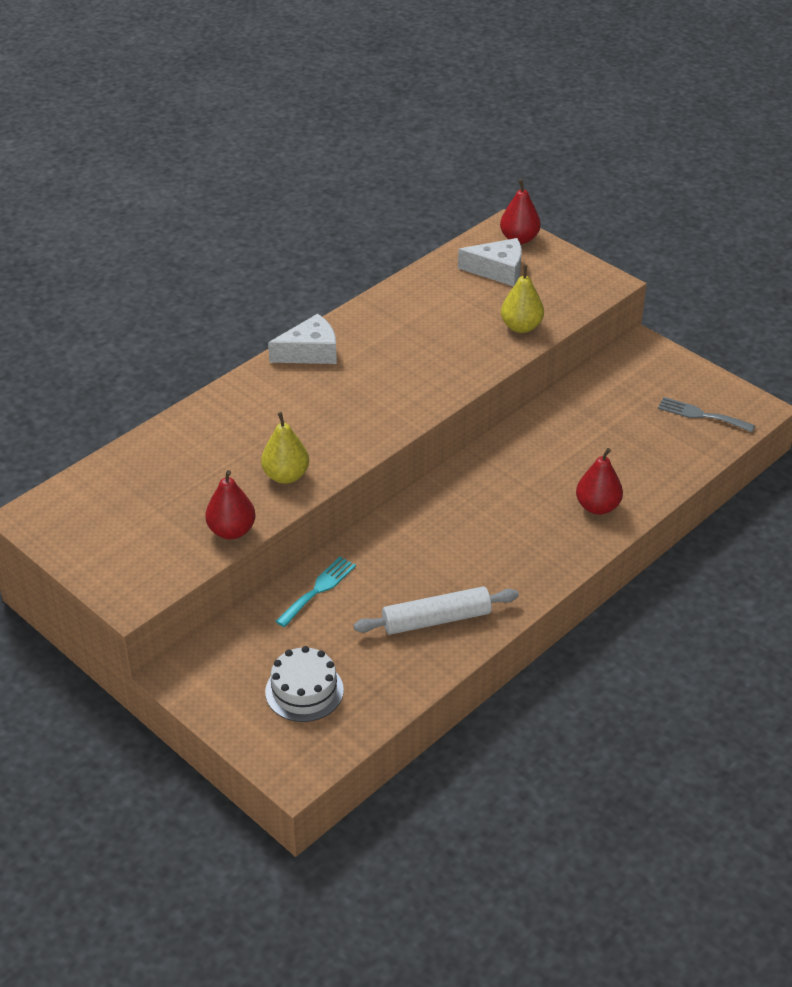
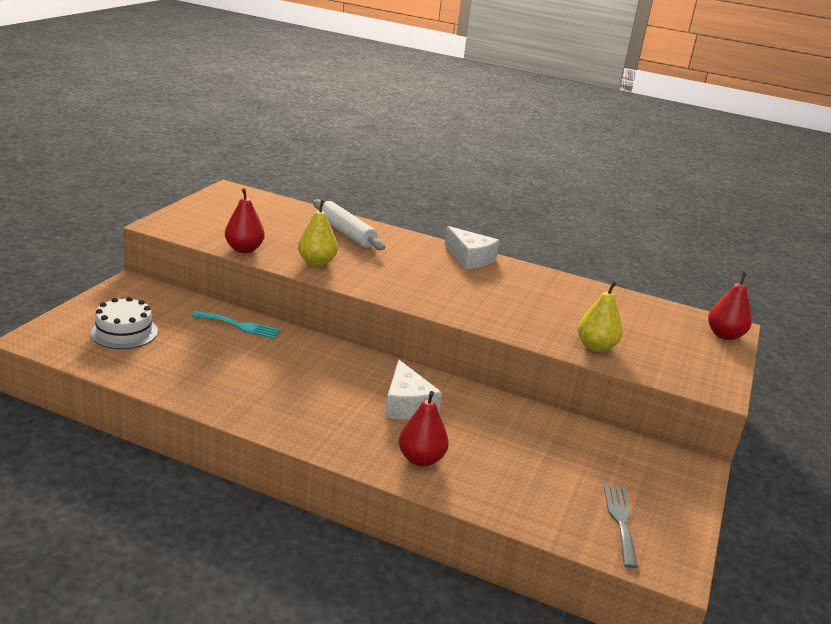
camera: 65 degrees right, 15 degrees down
white rolling pin [353,586,519,635] -> white rolling pin moved to [313,199,385,250]
white cheese [458,238,522,287] -> white cheese moved to [385,360,442,420]

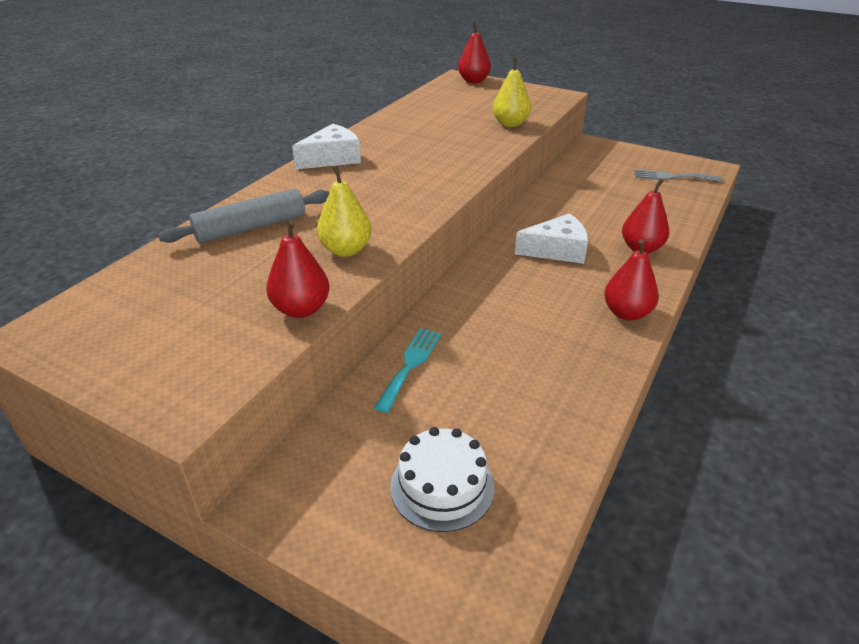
camera: 80 degrees left, 10 degrees up
white rolling pin [313,199,385,250] -> grey rolling pin [158,189,330,243]
none -> red pear [604,239,659,321]

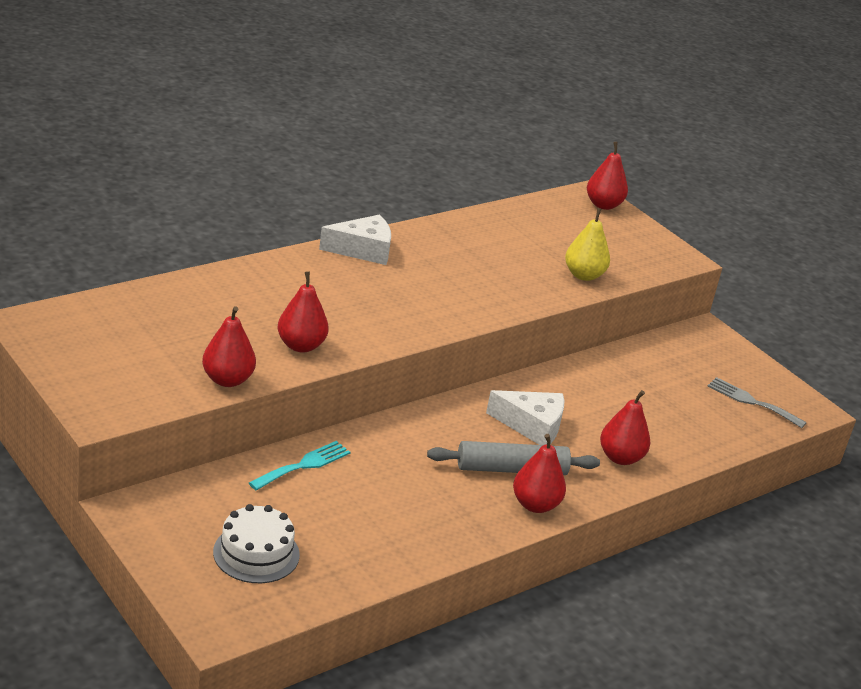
camera: 20 degrees right, 5 degrees down
grey rolling pin [158,189,330,243] -> grey rolling pin moved to [427,441,600,475]
yellow pear [317,165,372,257] -> red pear [278,271,329,352]

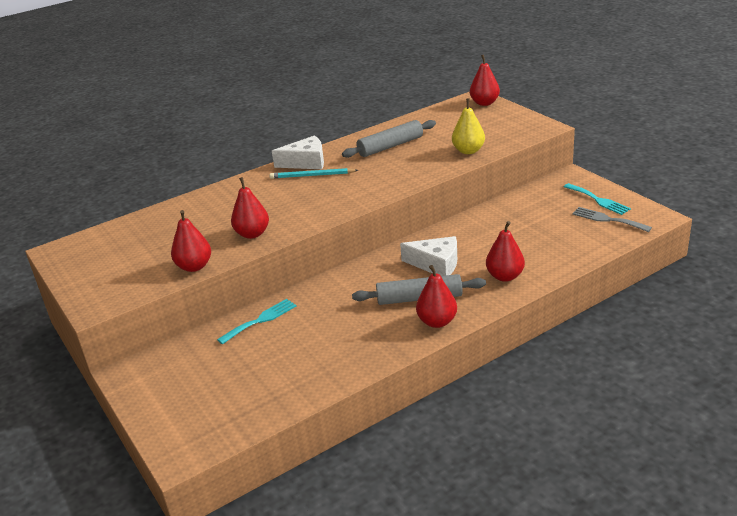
camera: 10 degrees right, 0 degrees up
white cake [213,504,300,583] -> none
none -> turquoise pencil [269,168,358,179]
none -> grey rolling pin [342,120,436,158]
none -> turquoise fork [564,183,631,215]

